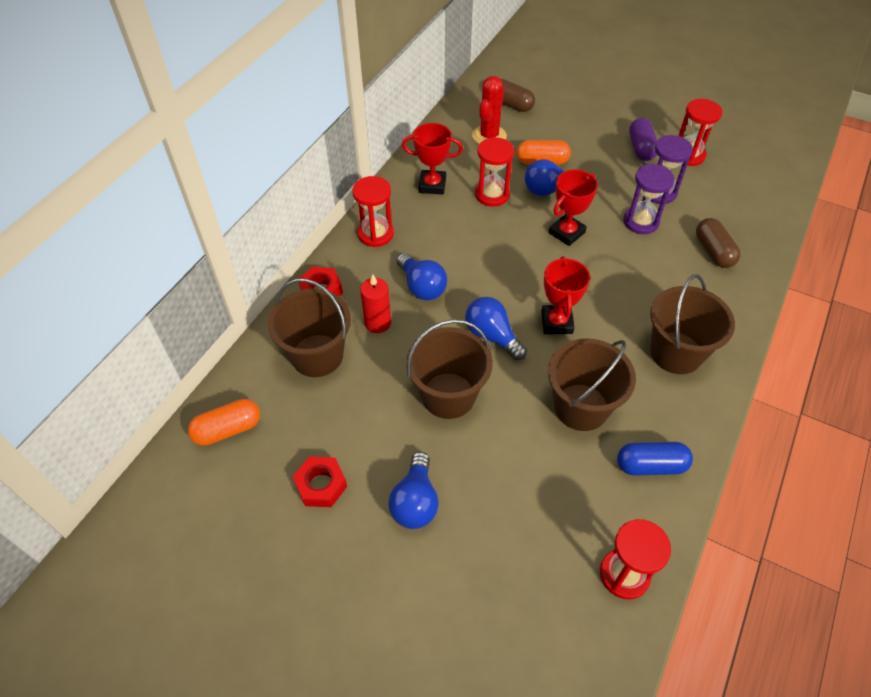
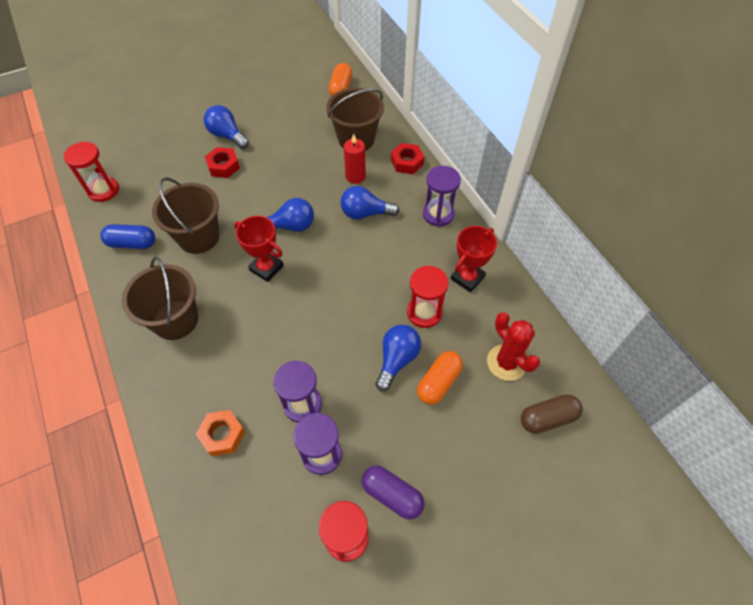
camera: 125 degrees right, 5 degrees up
red nut [293,457,347,507] -> red nut moved to [205,147,240,178]
red hourglass [352,176,394,247] -> purple hourglass [423,166,461,227]
brown bucket [406,319,493,419] -> none
red trophy [549,170,598,246] -> none
blue capsule [617,442,693,476] -> blue capsule turned 60 degrees clockwise [100,224,155,249]
brown capsule [696,218,741,268] -> orange nut [196,410,245,456]

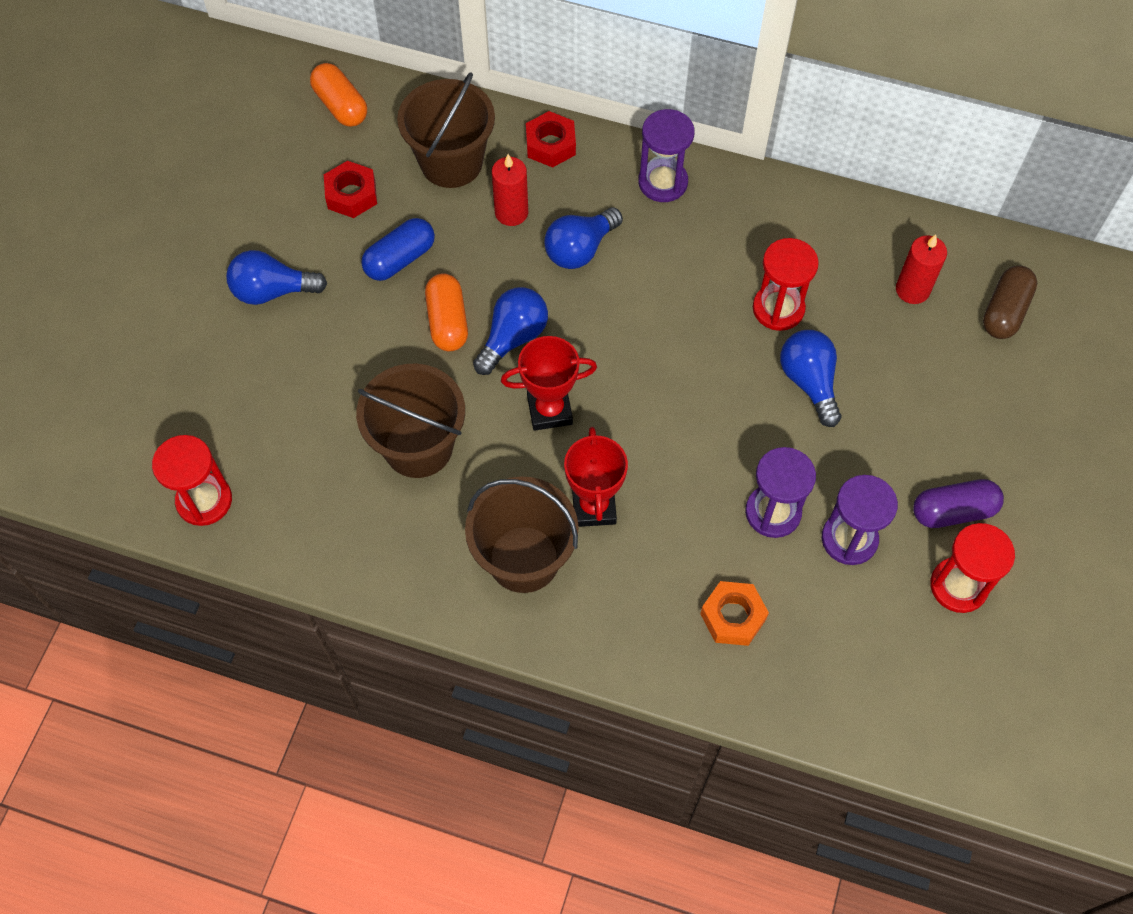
camera: 45 degrees left, 5 degrees up
blue capsule [100,224,155,249] -> blue capsule moved to [361,218,435,281]
red nut [205,147,240,178] -> red nut moved to [324,161,377,218]
orange capsule [417,351,463,405] -> orange capsule moved to [425,273,468,351]
red trophy [451,226,497,293] -> red trophy moved to [564,427,628,527]
red cactus [487,312,540,381] -> red candle [896,234,947,304]

